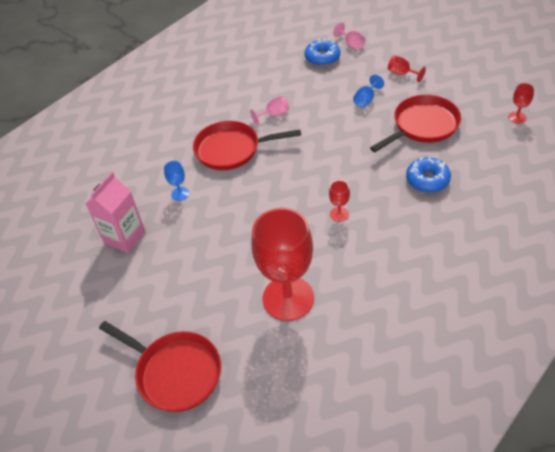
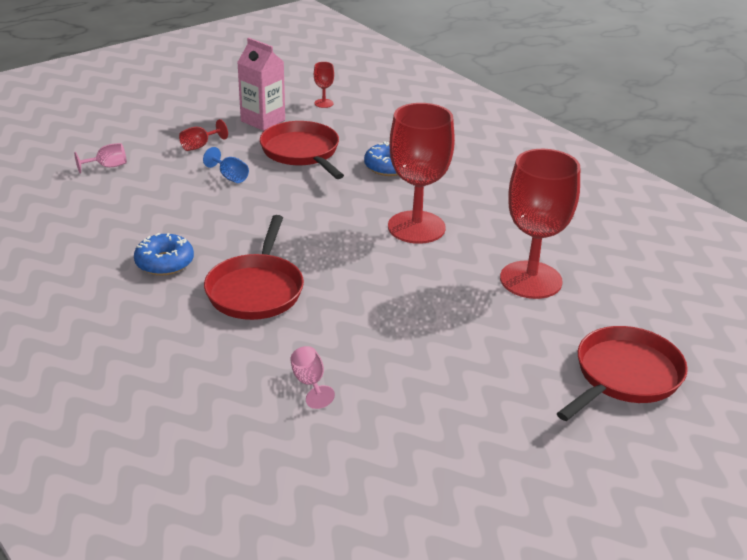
camera: 85 degrees left, 15 degrees down
pink carton [85,172,145,253] -> pink carton moved to [237,38,285,131]
blue goblet [164,161,189,201] -> none
pink goblet [250,96,289,125] -> pink goblet moved to [290,346,335,409]
blue donut [304,39,340,66] -> blue donut moved to [134,233,194,275]
red goblet [329,180,350,222] -> red goblet [388,103,455,244], size x2.47

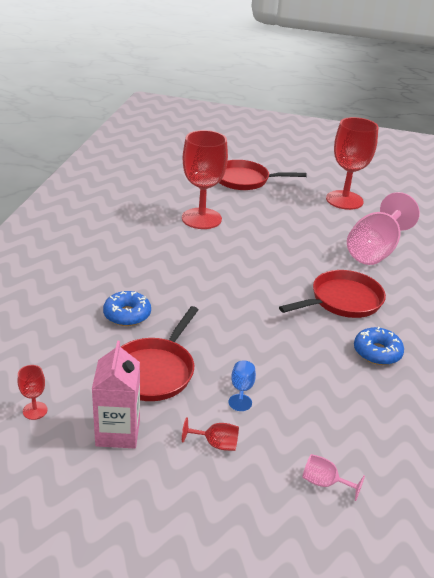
camera: 130 degrees left, 0 degrees up
pink goblet [290,346,335,409] -> pink goblet [347,192,420,265], size x2.47
red goblet [388,103,455,244] -> red goblet moved to [326,117,379,210]

